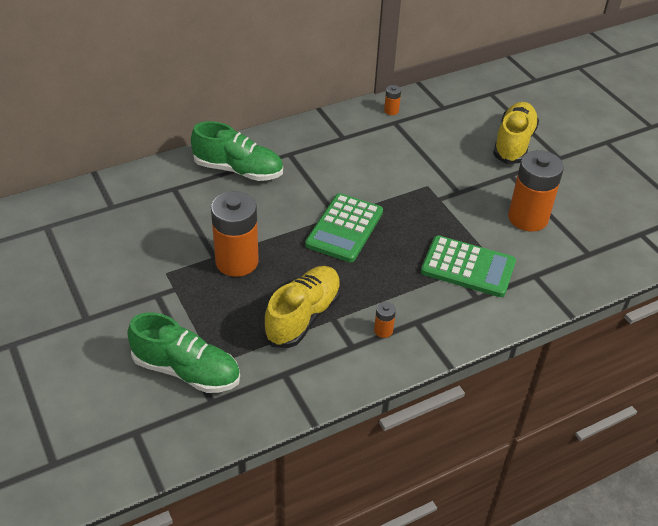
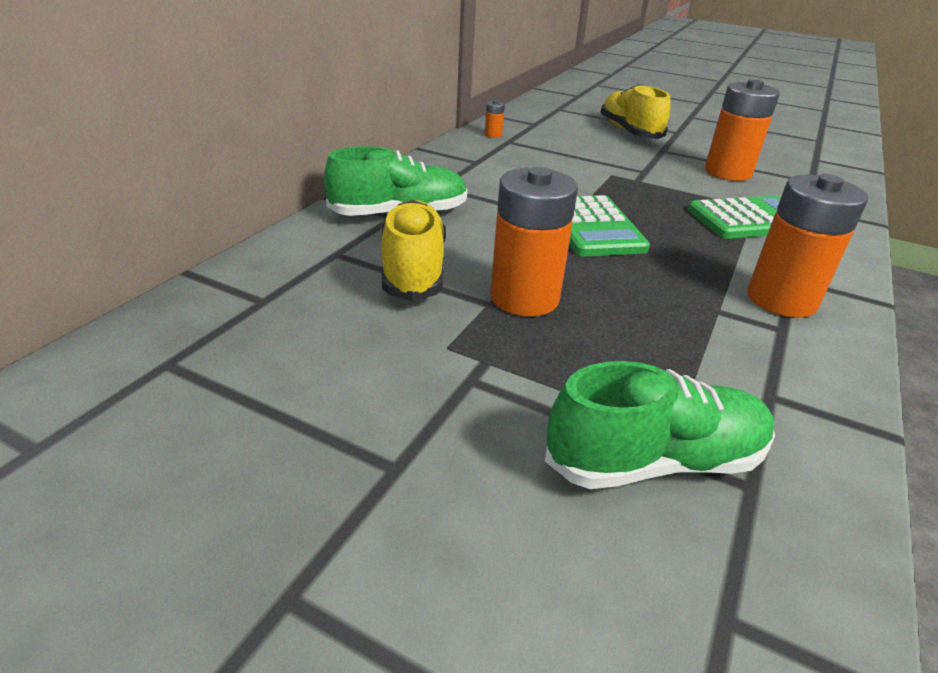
camera: 35 degrees left, 10 degrees down
yellow shoe [263,266,341,348] -> yellow shoe moved to [381,200,446,301]
orange battery [374,302,396,338] -> orange battery [747,174,868,318], size x2.40

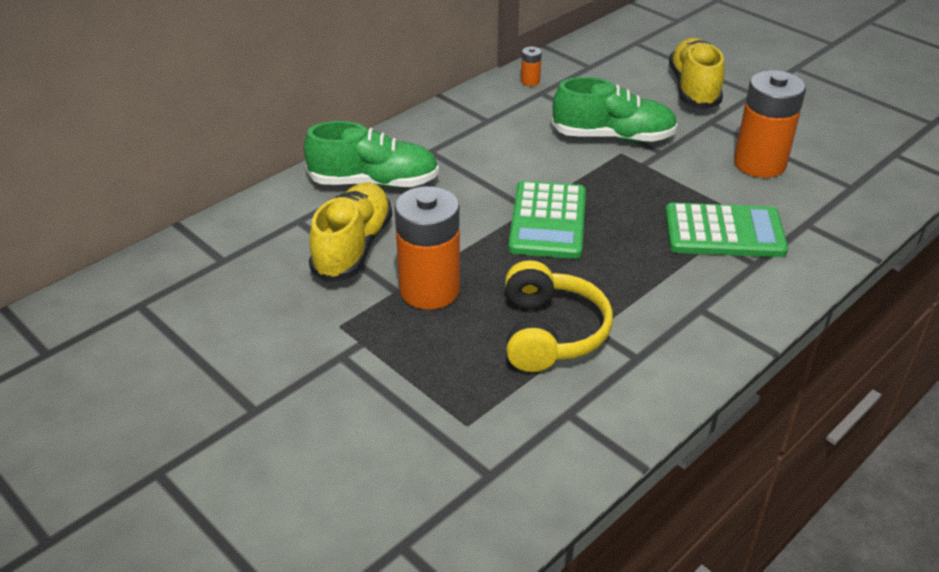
camera: 20 degrees right, 5 degrees up
green shoe [545,361,775,489] -> green shoe moved to [552,77,678,142]
orange battery [747,174,868,318] -> none
none -> yellow headphones [505,260,613,372]

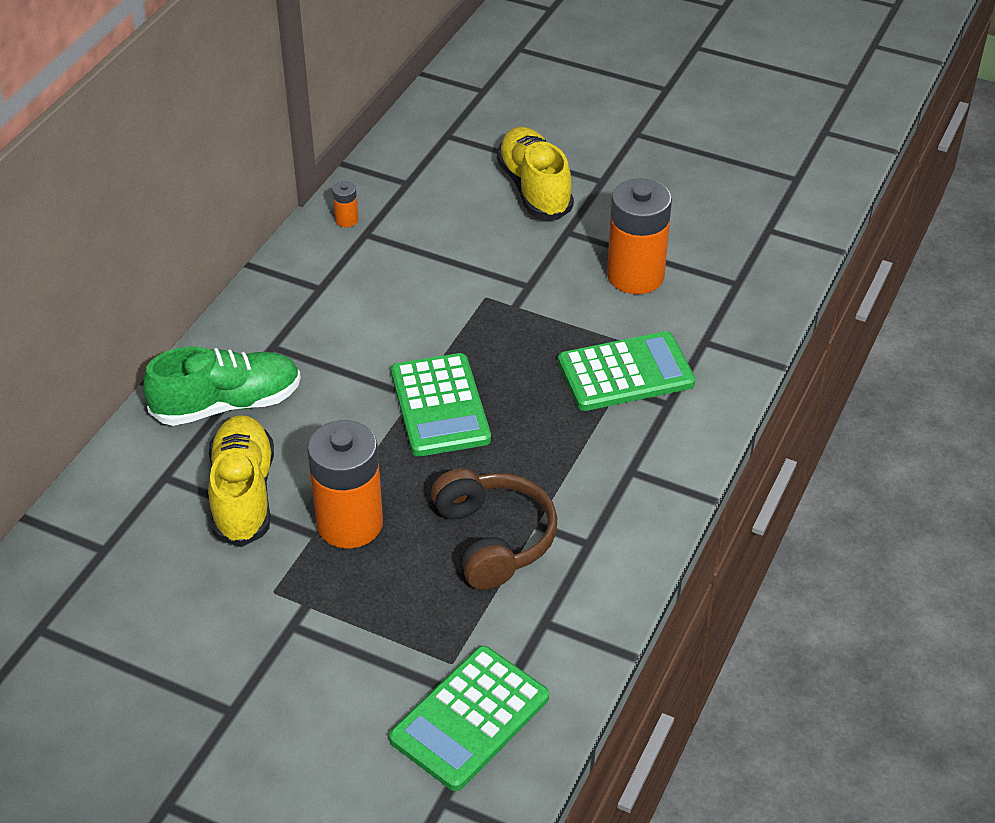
camera: 20 degrees left, 5 degrees up
yellow headphones [505,260,613,372] -> brown headphones [431,468,557,590]
green shoe [552,77,678,142] -> none
none -> green calculator [389,646,549,791]

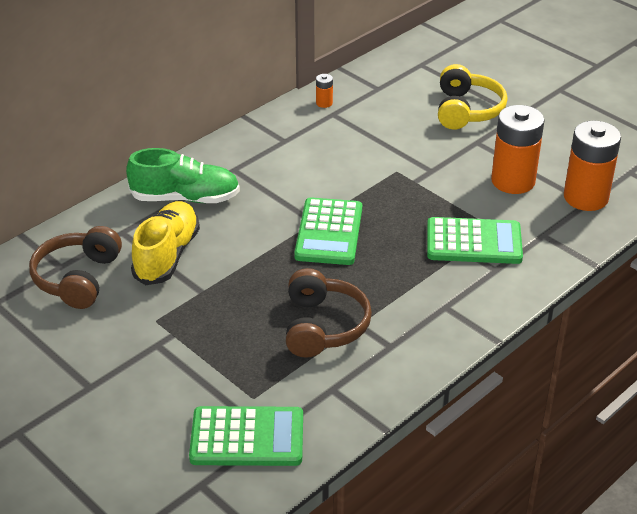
camera: 20 degrees right, 5 degrees down
orange battery [307,420,383,548] -> orange battery moved to [564,121,621,211]
green calculator [389,646,549,791] -> green calculator turned 150 degrees counterclockwise [189,406,303,466]
yellow shoe [497,127,574,220] -> yellow headphones [438,64,508,130]
none -> brown headphones [29,226,122,309]

